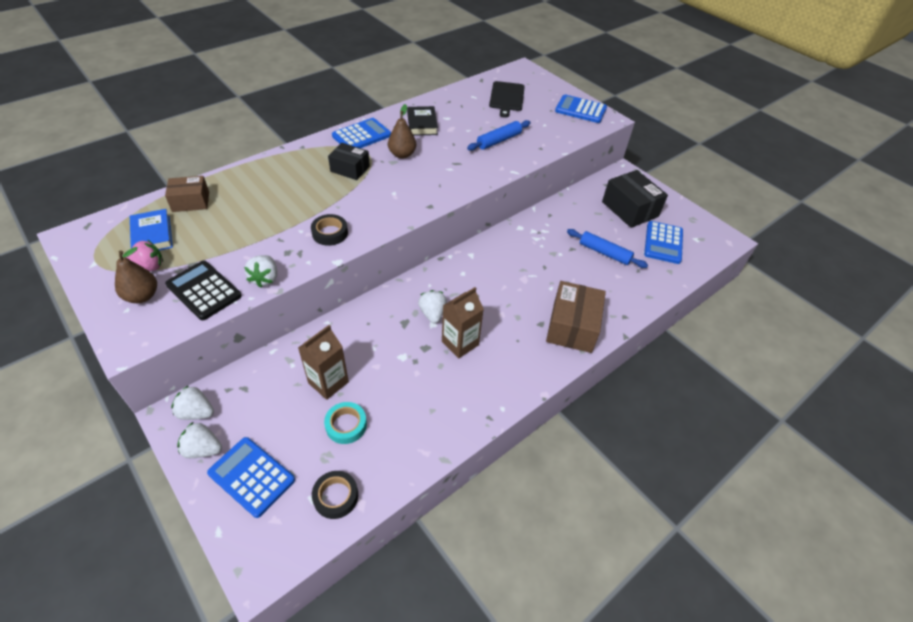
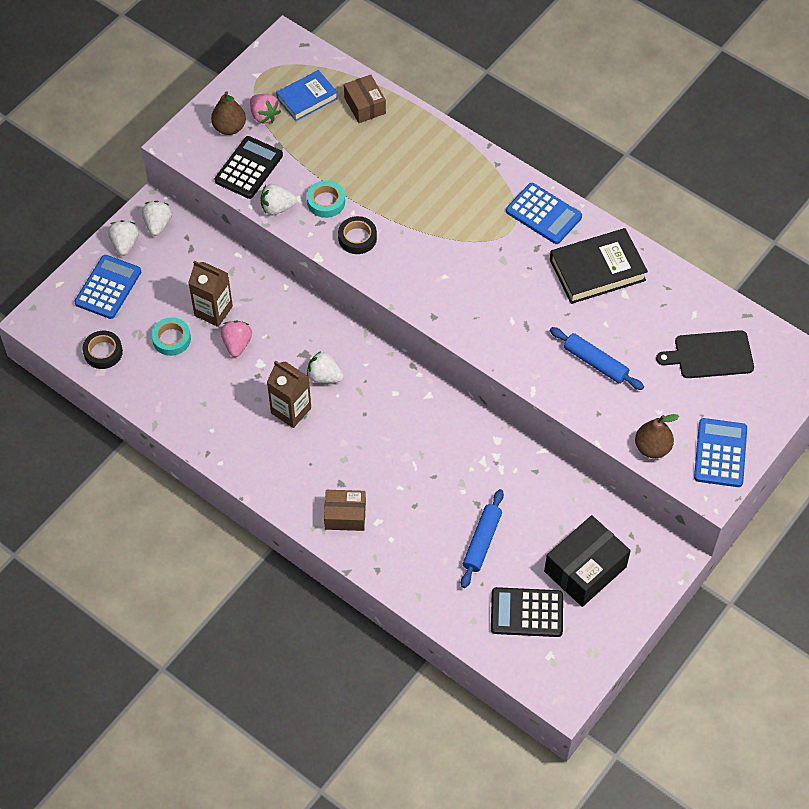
camera: 80 degrees right, 10 degrees up
black box [328,143,370,180] -> none
brown pear [388,104,416,159] -> brown pear moved to [635,414,679,458]
black book [407,106,438,136] -> black book [550,228,648,304], size x1.52
white strawberry [418,290,447,323] -> white strawberry turned 135 degrees counterclockwise [307,351,344,383]
brown box [546,281,606,353] -> brown box [324,490,366,531], size x0.62
blue calculator [644,221,683,264] -> black calculator [491,587,563,637]
none -> pink strawberry [221,320,252,357]
none -> turquoise tape [307,180,345,218]

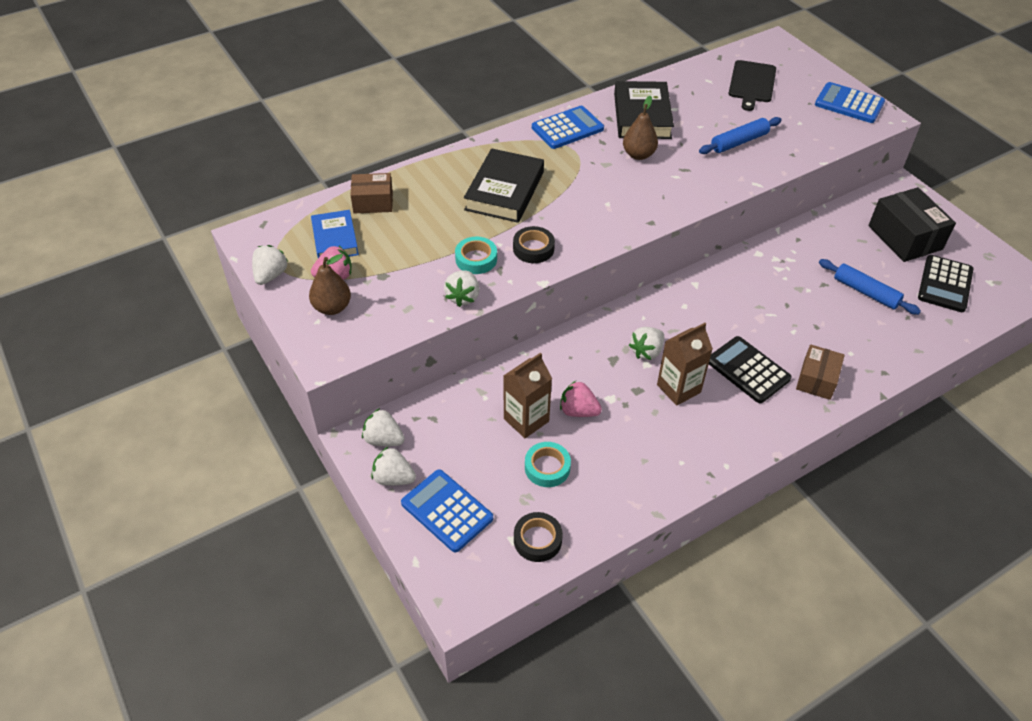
camera: 70 degrees left, 10 degrees down
black calculator [214,136,283,199] -> black calculator moved to [709,336,792,403]
brown pear [635,414,679,458] -> brown pear moved to [623,96,658,160]
none -> white strawberry [252,245,288,285]
none -> black book [464,148,544,223]

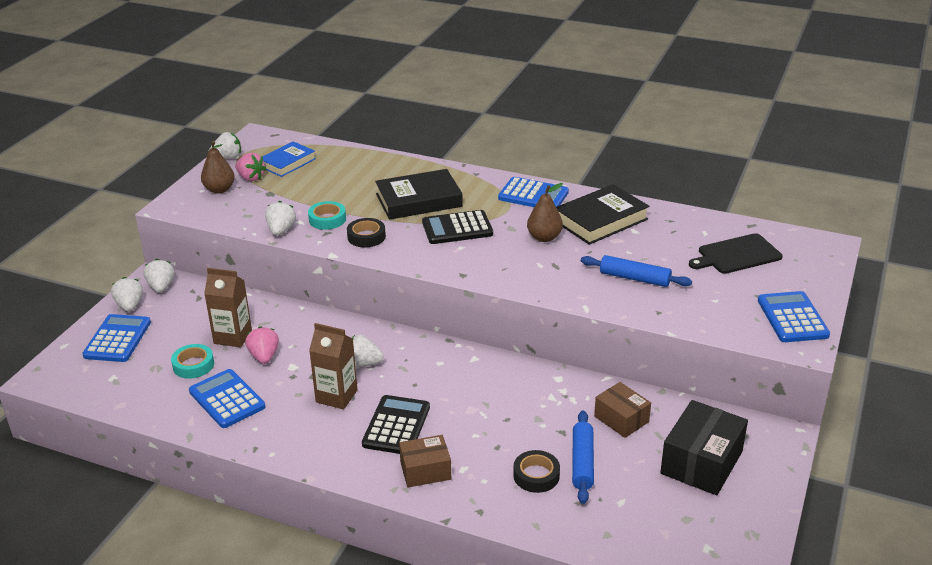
camera: 55 degrees right, 15 degrees down
brown box [350,173,393,214] -> brown box moved to [594,382,651,438]
white strawberry [444,270,479,307] -> white strawberry turned 120 degrees clockwise [265,201,296,235]
black tape [514,512,563,562] -> black tape moved to [513,450,560,493]
black calculator [918,255,973,312] -> black calculator moved to [422,210,493,244]
none -> blue calculator [189,369,266,428]

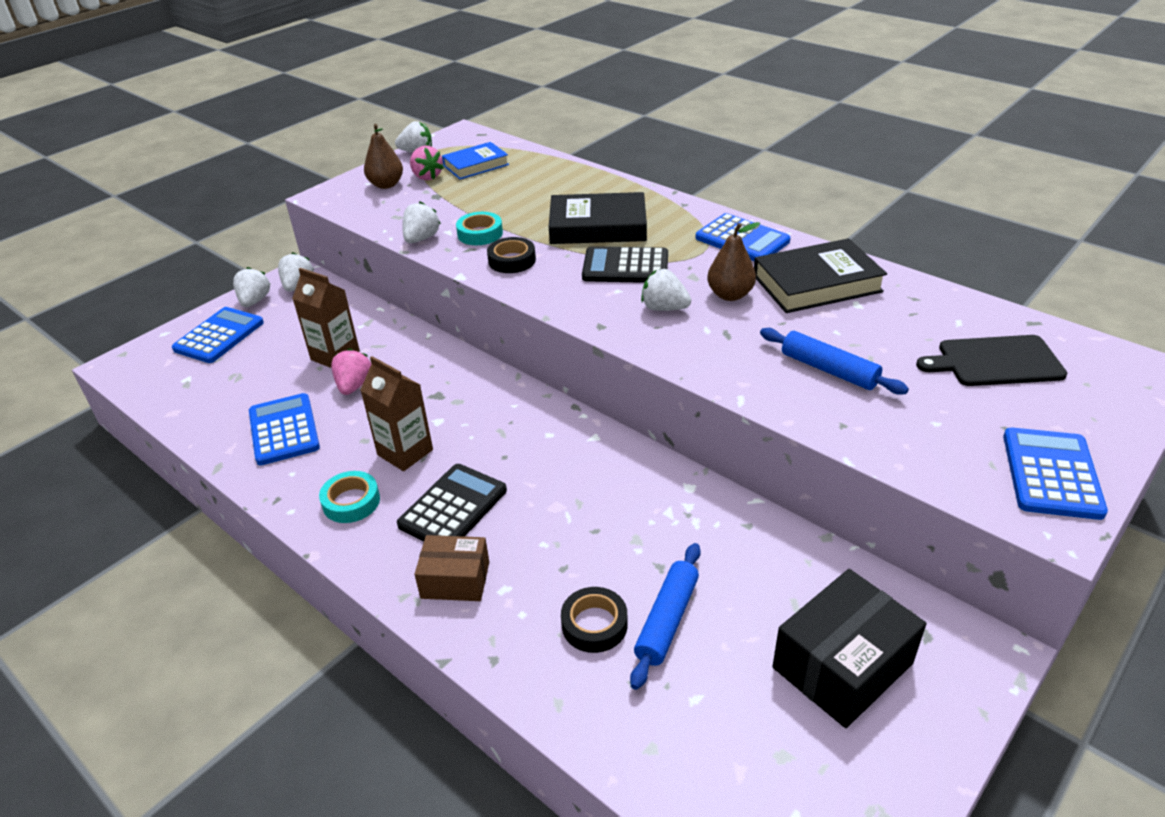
camera: 20 degrees right, 5 degrees up
turquoise tape [171,344,214,379] -> turquoise tape moved to [319,471,380,523]
white strawberry [352,335,384,368] -> white strawberry moved to [641,269,691,311]
brown box [594,382,651,438] -> none

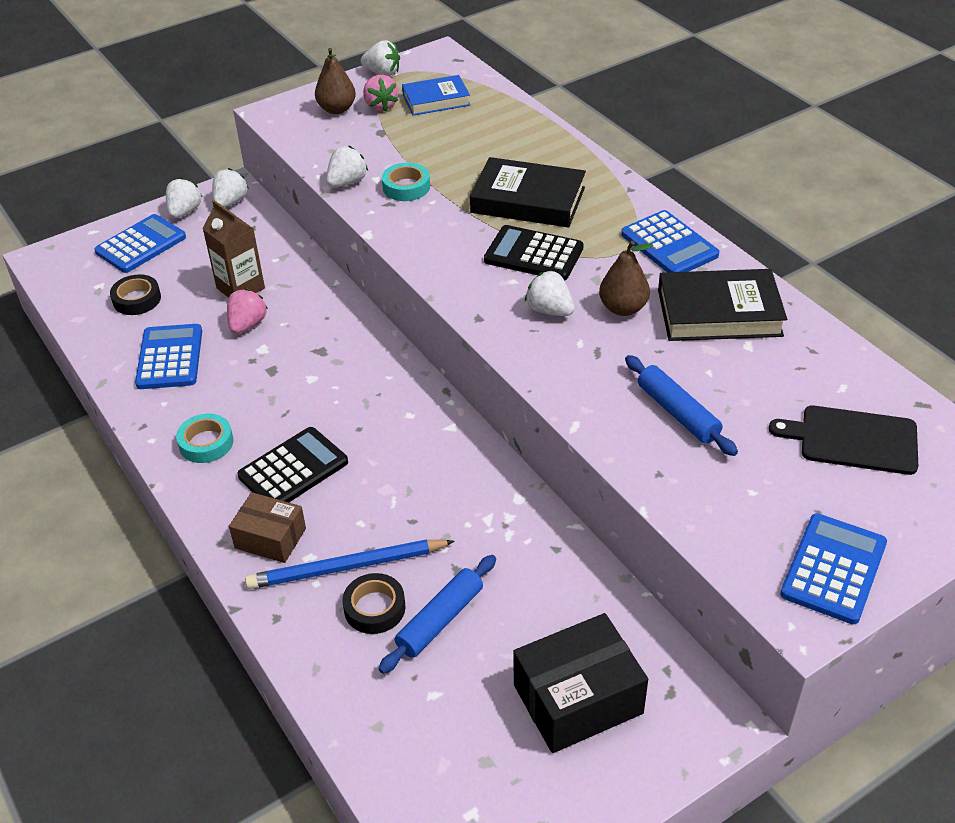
camera: 15 degrees right, 5 degrees up
brown carton [360,356,433,471] -> none
black tape [487,237,536,273] -> black tape moved to [110,274,161,315]
none -> blue pencil [245,539,455,589]

